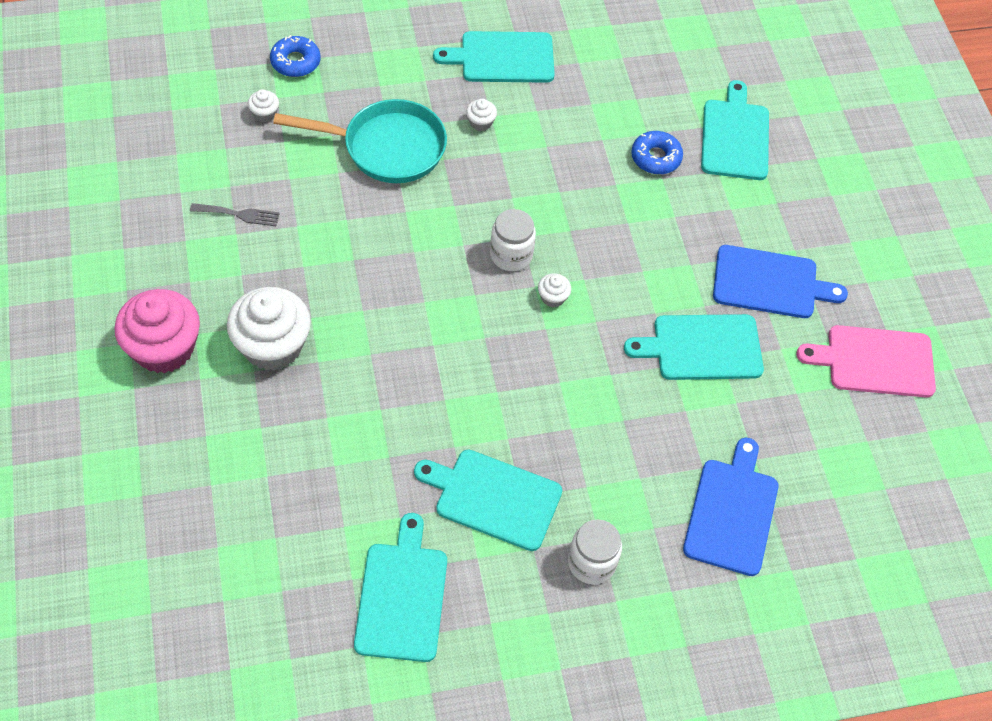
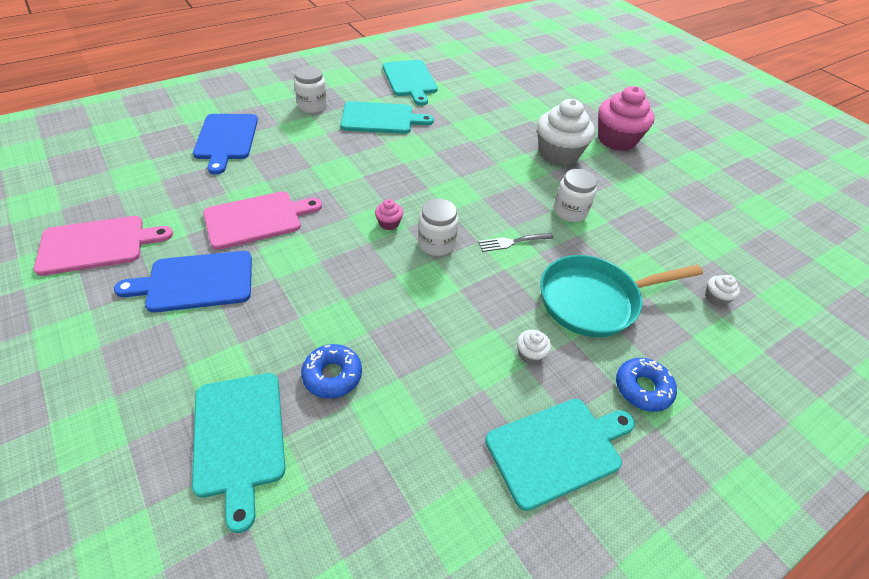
camera: 160 degrees right, 10 degrees down
grey fork [190,203,280,226] -> grey fork moved to [478,233,553,252]
blue donut [270,35,321,77] -> blue donut moved to [616,358,677,412]
white cupcake [538,273,571,308] -> pink cupcake [375,199,403,230]
turquoise cutting board [624,314,764,380] -> pink cutting board [203,191,322,250]
none -> white jar [554,169,597,222]

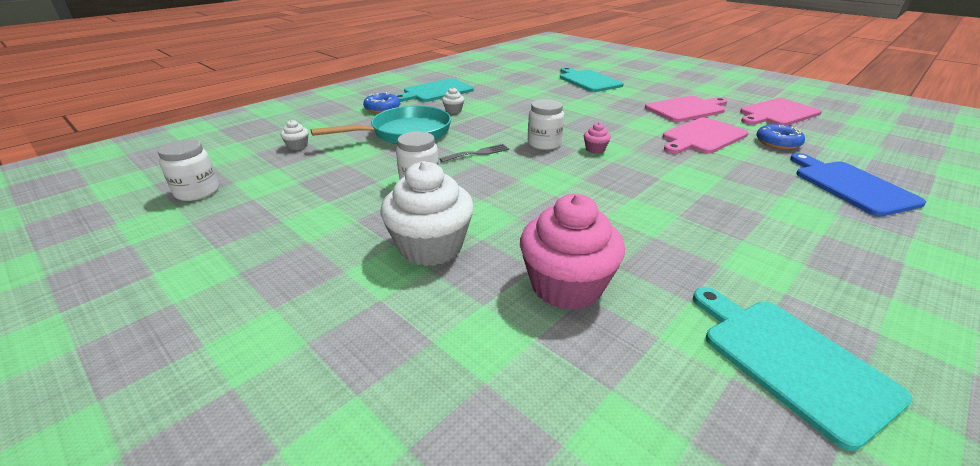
camera: 170 degrees right, 15 degrees down
blue cutting board [114,251,252,313] -> pink cutting board [645,96,727,122]
white jar [294,66,327,113] -> white jar moved to [158,139,219,201]
blue donut [301,344,362,399] -> blue donut moved to [756,124,805,149]
turquoise cutting board [340,101,434,134] -> none
pink cupcake [598,86,655,151] -> pink cupcake moved to [520,194,625,310]

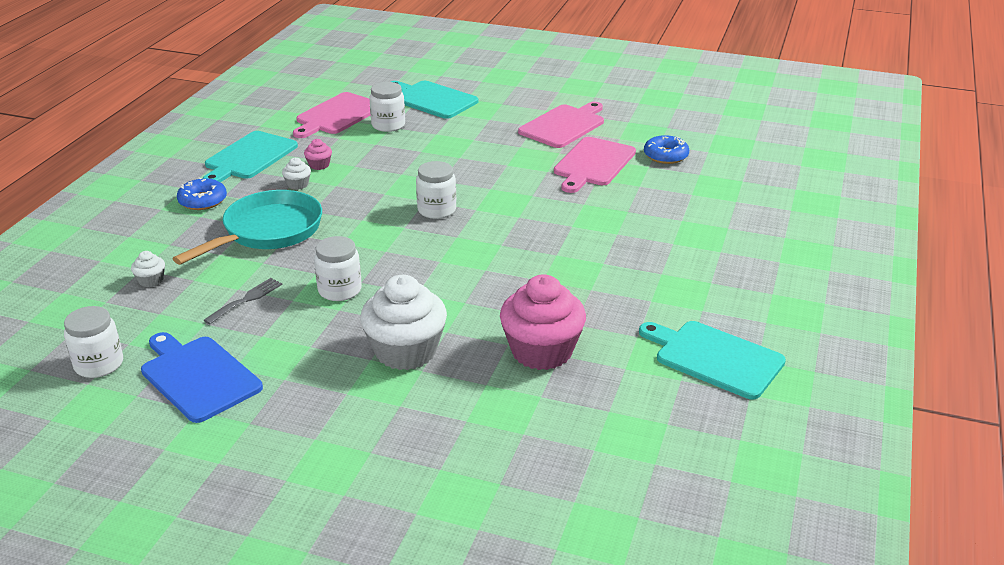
camera: 25 degrees left, 0 degrees up
grey fork [439,144,509,162] -> grey fork moved to [204,278,283,324]
pink cupcake [584,123,611,153] -> pink cupcake moved to [304,139,332,170]
pink cutting board [740,98,822,126] -> pink cutting board moved to [293,92,370,138]
blue cutting board [790,153,926,217] -> blue cutting board moved to [141,332,263,423]
none -> white jar [369,82,405,132]

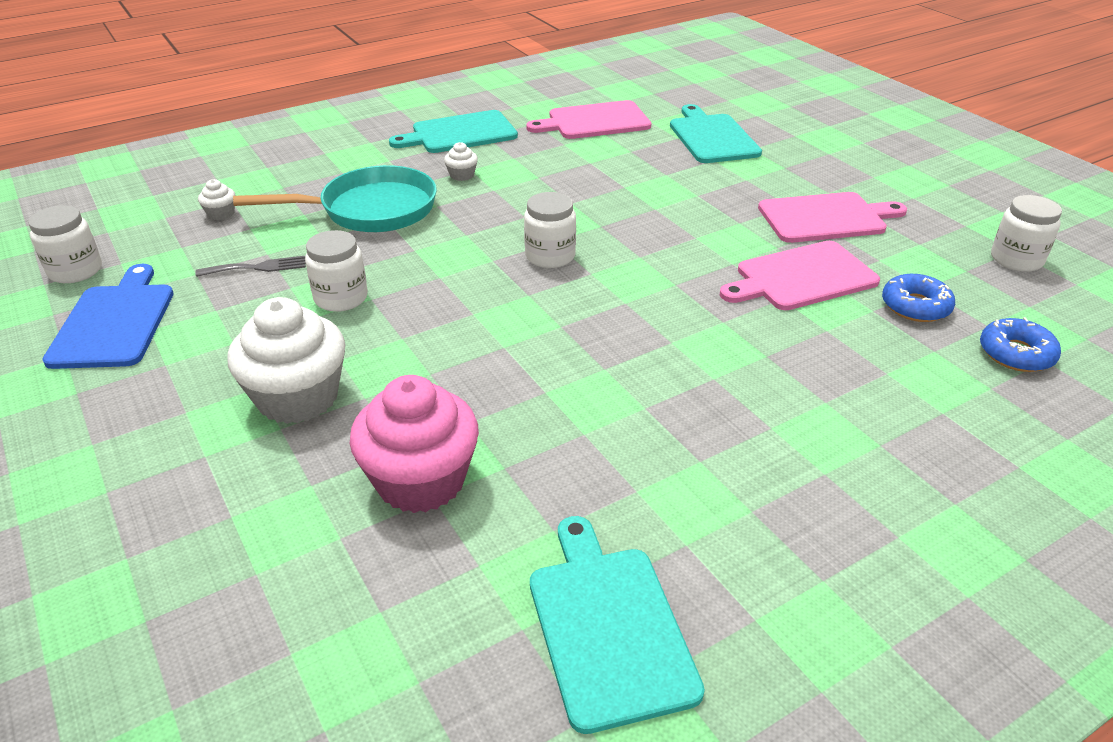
camera: 40 degrees right, 5 degrees up
blue donut [177,177,227,210] -> blue donut moved to [980,317,1061,372]
pink cupcake [304,139,332,170] -> none
white jar [369,82,405,132] -> white jar moved to [991,195,1062,272]

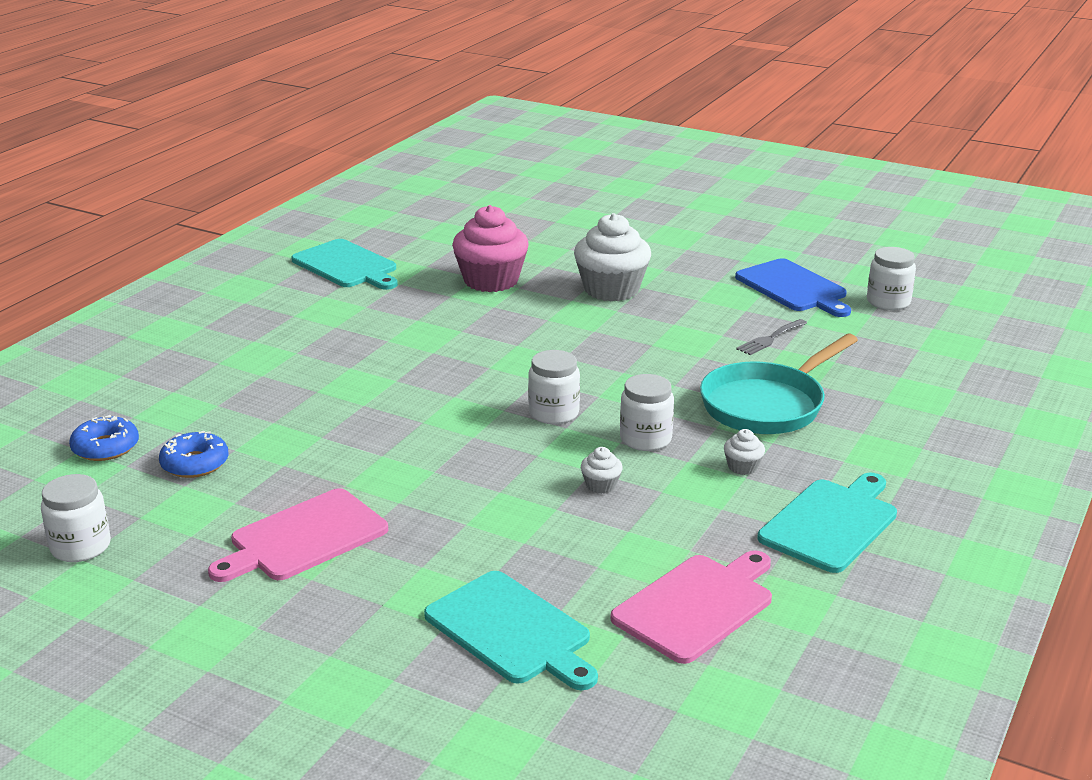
camera: 150 degrees right, 10 degrees down
white cupcake [198,179,236,220] -> white cupcake moved to [581,447,623,494]
white jar [305,230,368,312] -> white jar moved to [620,374,674,451]
pink cutting board [720,241,880,310] -> none

